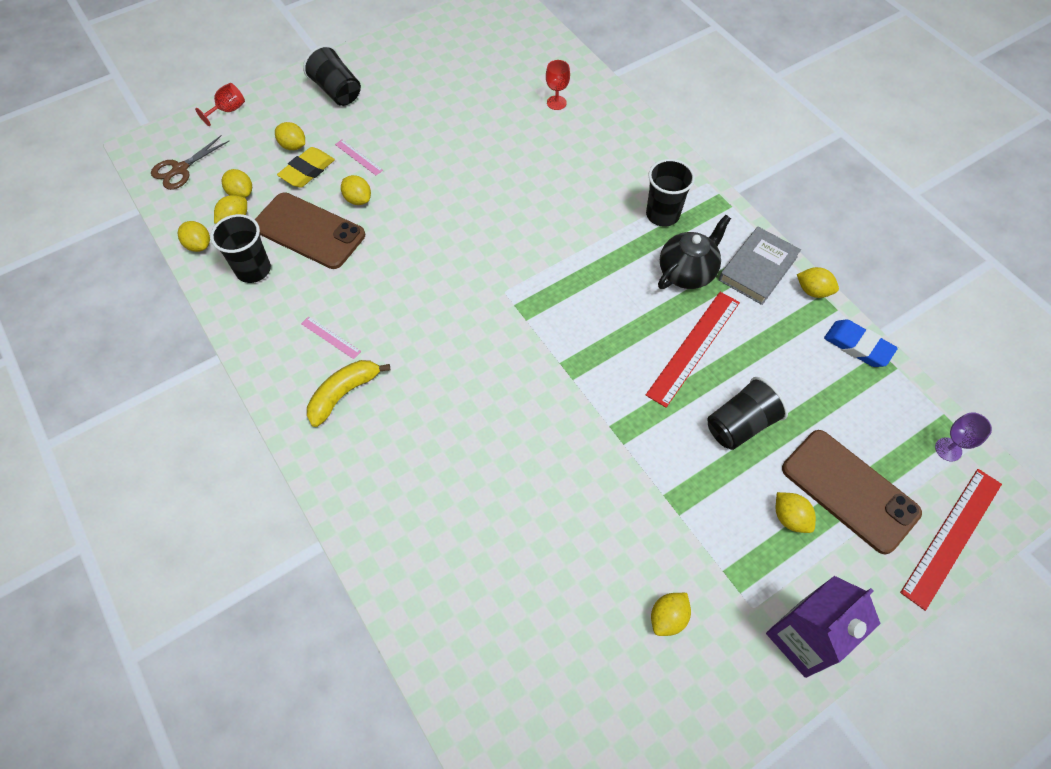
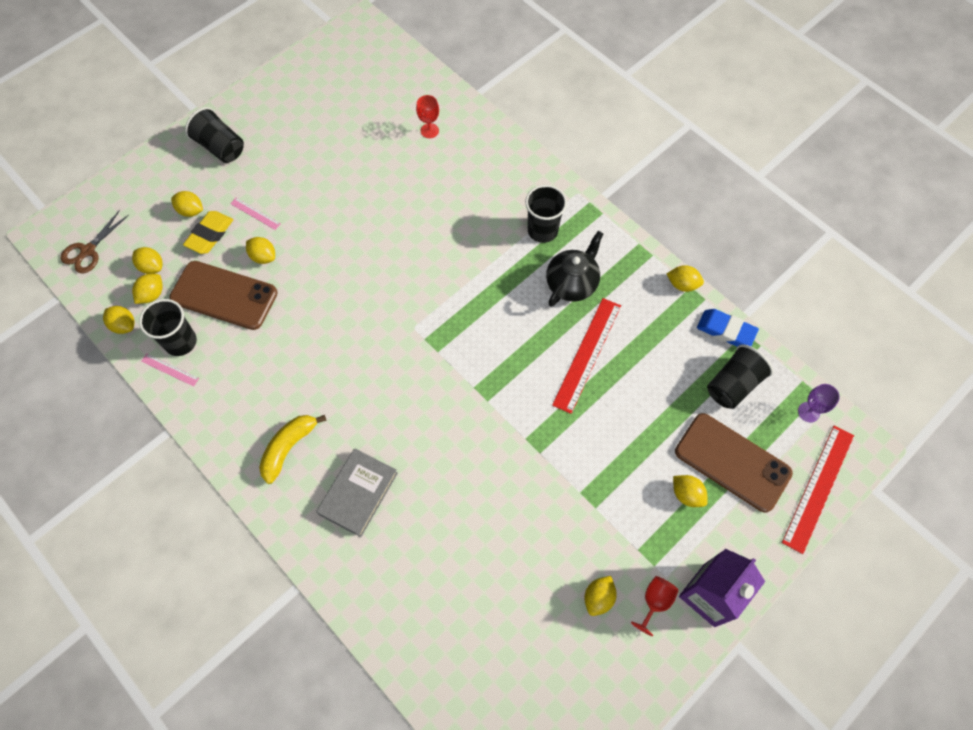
camera: 10 degrees left, 5 degrees up
red goblet [195,83,245,126] -> red goblet moved to [631,576,679,636]
pink ruler [301,316,361,359] -> pink ruler moved to [141,354,199,387]
black cup [708,377,788,450] -> black cup moved to [707,344,773,409]
grey book [719,227,801,305] -> grey book moved to [316,448,398,537]

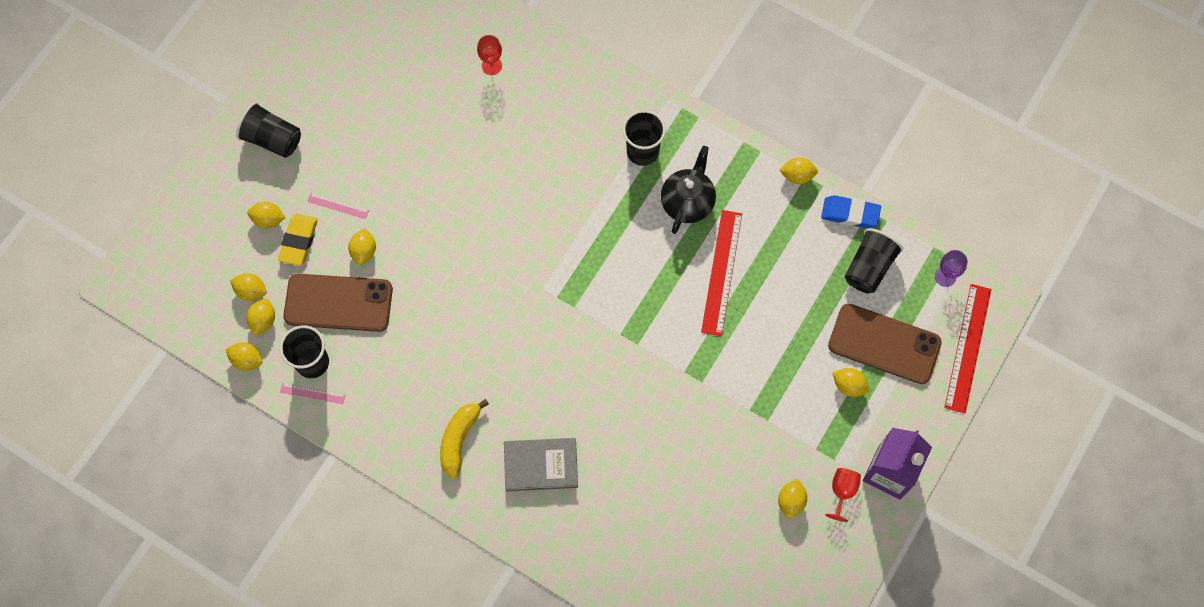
camera: 15 degrees left, 5 degrees up
brown scissors [61,210,129,274] -> none
yellow lemon [246,237,275,264] -> yellow lemon turned 75 degrees clockwise [348,228,376,265]
grey book [316,448,398,537] -> grey book turned 75 degrees clockwise [504,438,578,491]

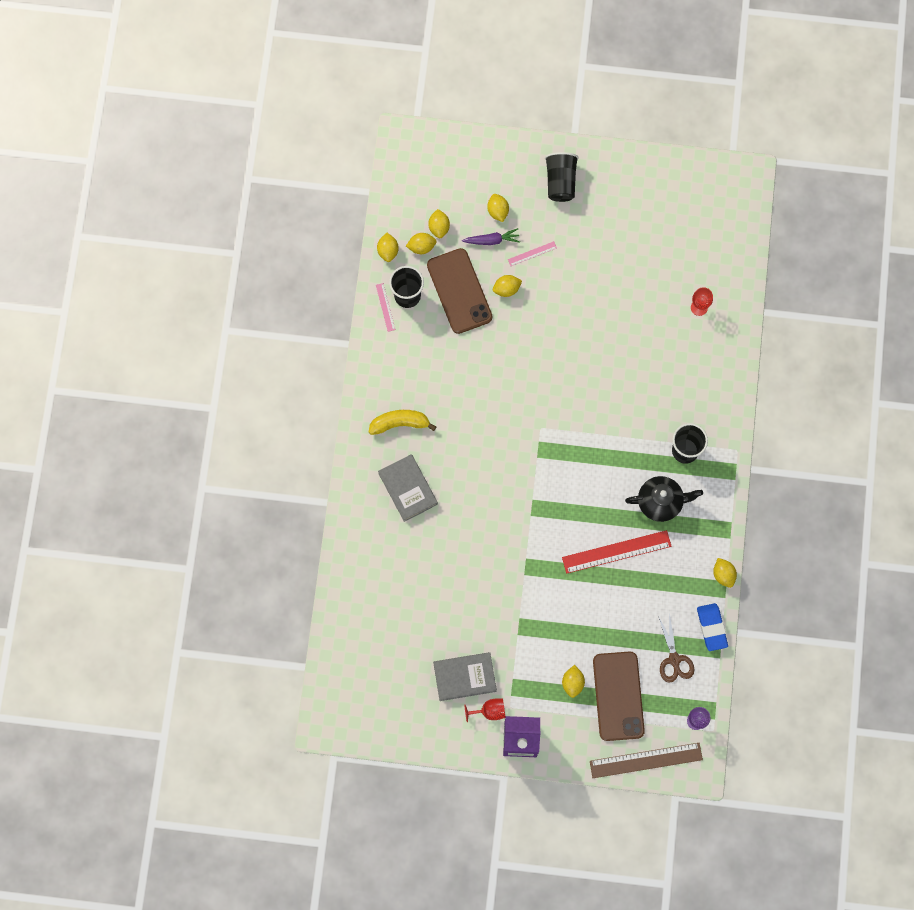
camera: 65 degrees right, 5 degrees up
yellow eraser [278,214,318,266] -> purple carrot [462,228,520,245]
pink ruler [307,193,369,219] -> pink ruler turned 75 degrees clockwise [508,241,557,266]
yellow lemon [778,479,807,518] -> grey book [433,652,497,701]
black cup [845,228,903,293] -> brown scissors [658,613,695,683]
red ruler [944,284,991,413] -> brown ruler [590,743,703,778]

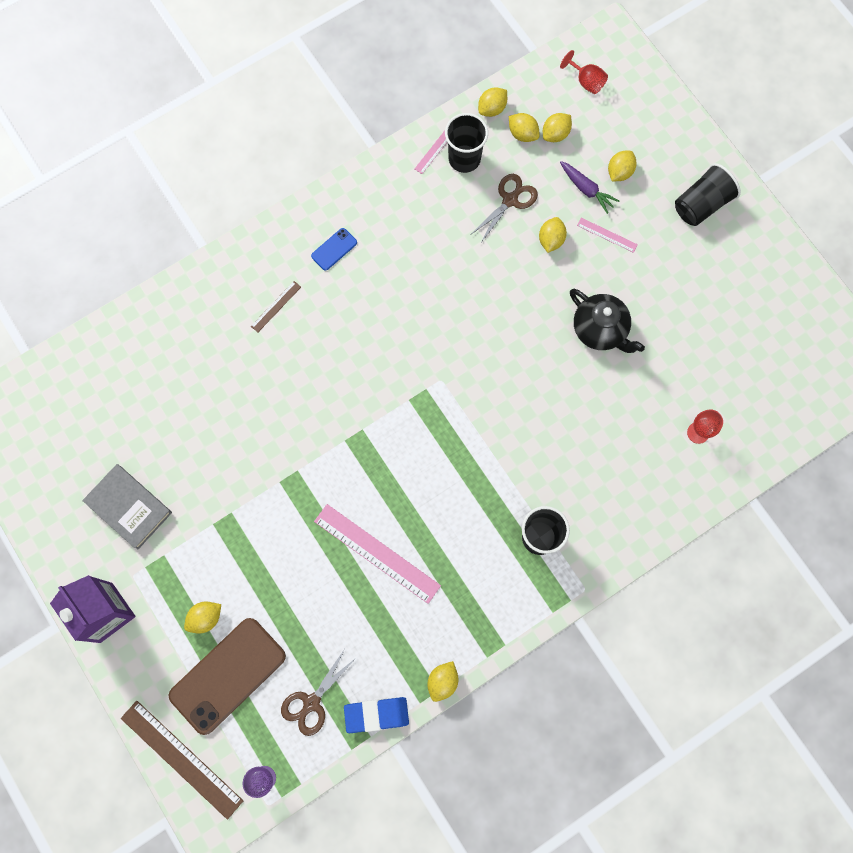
camera: 50 degrees right, 0 degrees up
yellow banana [369,410,436,435] -> blue phone [311,228,357,271]
grey book [378,454,438,522] -> brown ruler [251,281,301,332]
brown phone [427,248,492,334] -> brown scissors [470,174,538,244]
red goblet [464,698,506,722] -> red goblet moved to [560,50,608,94]
yellow lemon [493,275,522,297] -> yellow lemon turned 75 degrees clockwise [539,217,567,253]
red ruler [562,530,672,574] -> pink ruler [314,504,441,604]
black teapot [625,476,703,522] -> black teapot moved to [570,289,645,353]
blue eraser [697,603,728,651] -> blue eraser turned 45 degrees clockwise [344,697,409,733]

